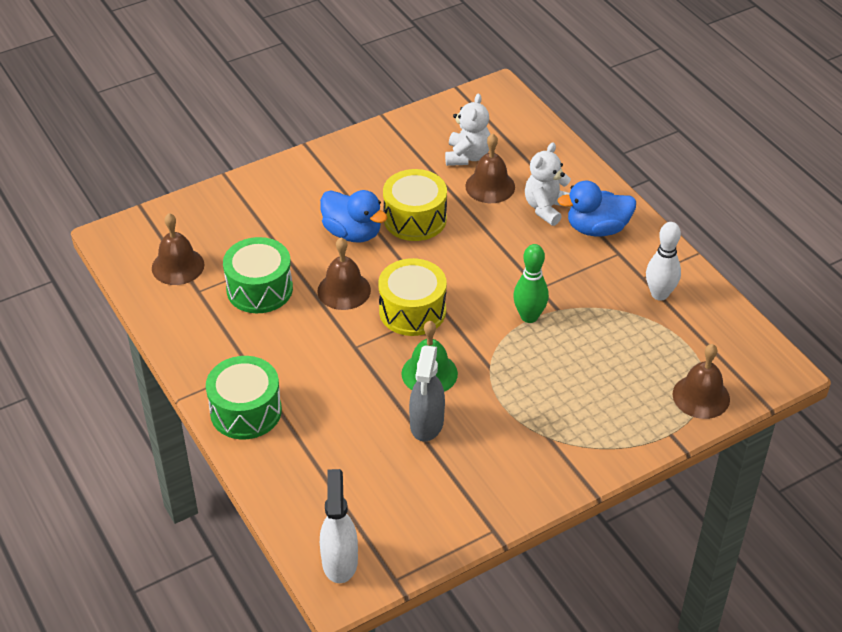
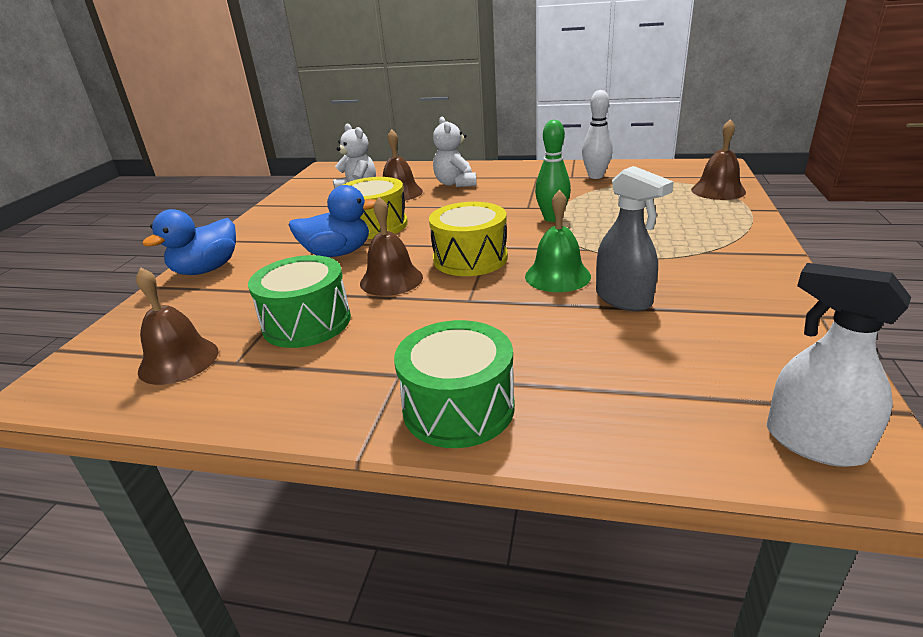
camera: 45 degrees left, 15 degrees down
blue duck [557,181,636,236] -> blue duck moved to [142,209,236,275]

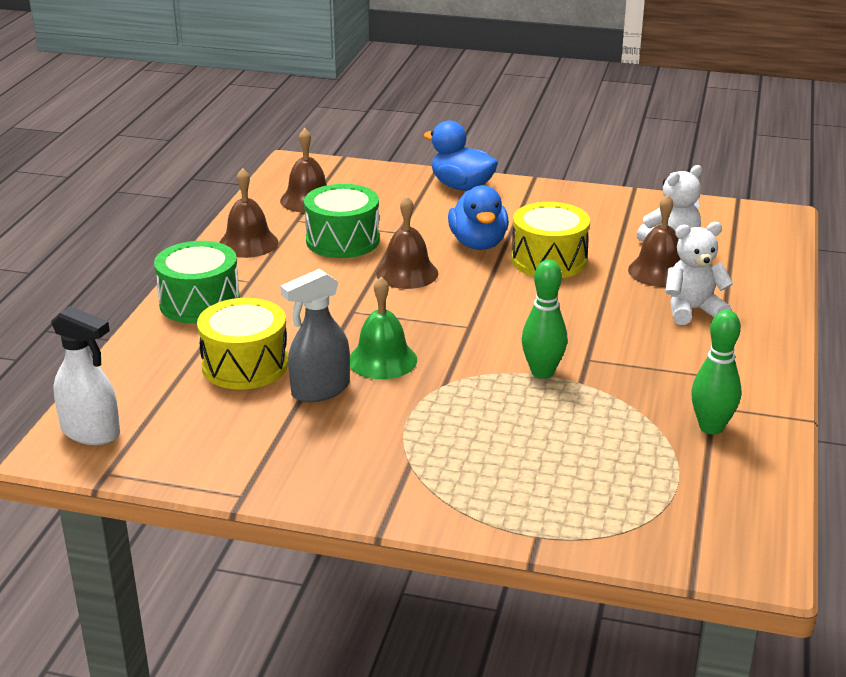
camera: 90 degrees right, 0 degrees up
yellow drum [429,202,508,276] -> yellow drum moved to [197,298,288,390]
white bowling pin [582,90,613,179] -> green bowling pin [691,310,741,434]
brown bell [691,119,746,200] -> brown bell moved to [219,168,278,258]
white spray bottle [767,263,911,467] -> white spray bottle turned 75 degrees clockwise [51,306,120,445]

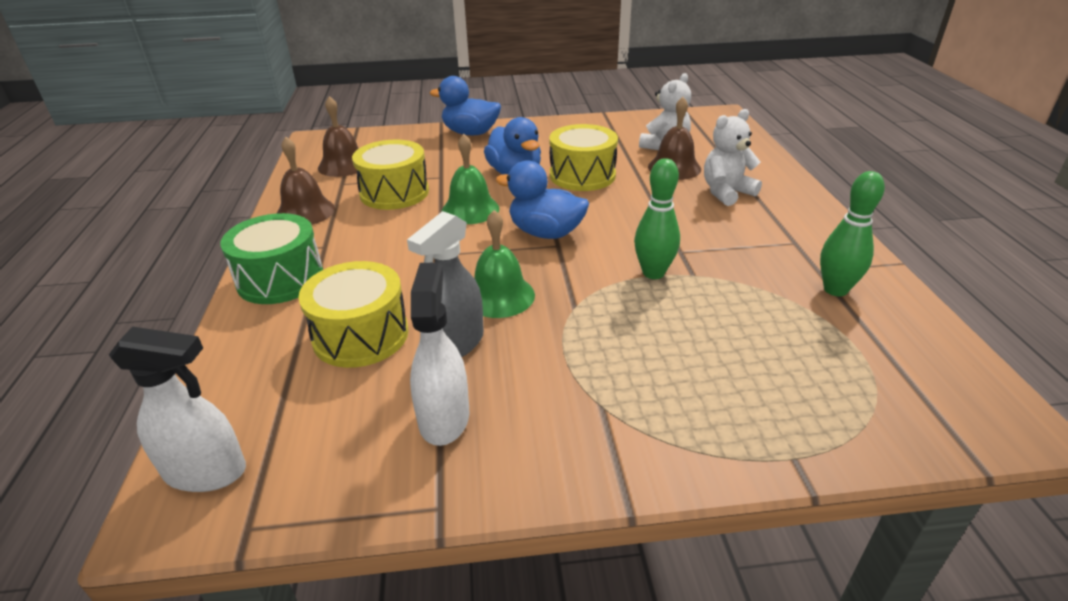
camera: 20 degrees left, 5 degrees up
green drum [304,184,380,258] -> yellow drum [352,140,429,210]
brown bell [376,196,438,289] -> green bell [441,134,499,224]
none -> white spray bottle [410,262,469,446]
none -> blue duck [496,160,589,239]

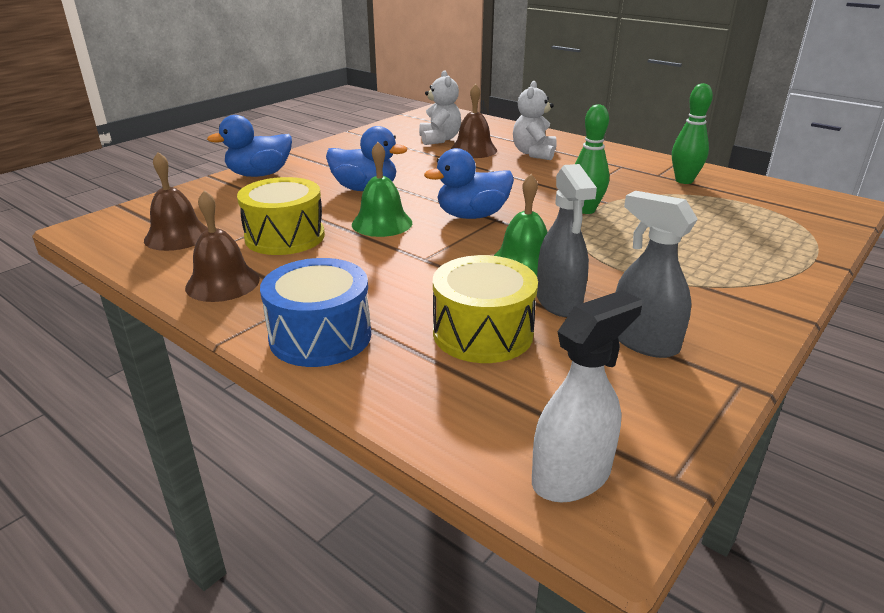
camera: 45 degrees left, 5 degrees down
green drum [220,213,323,304] -> blue drum [260,258,371,367]
white spray bottle [410,262,469,446] -> grey spray bottle [616,191,698,358]
yellow drum [549,124,618,191] -> none

